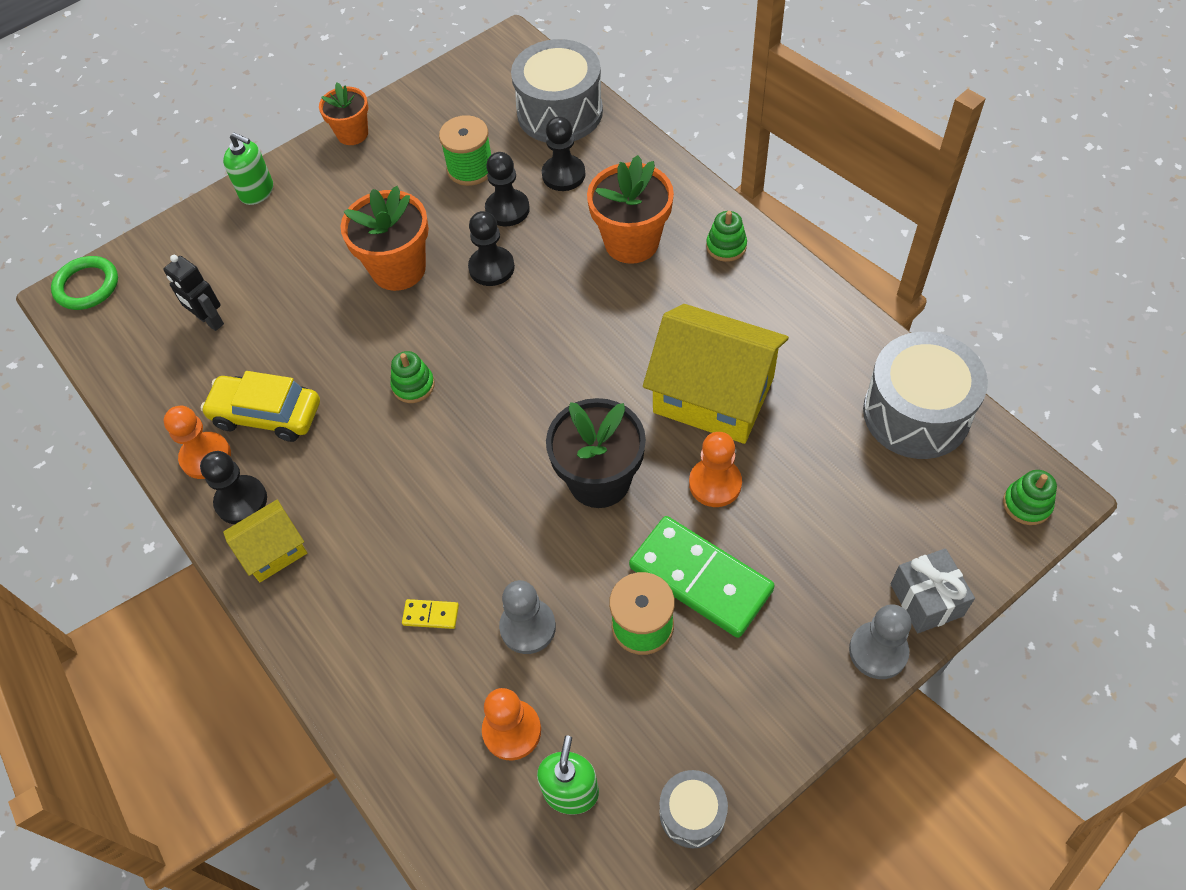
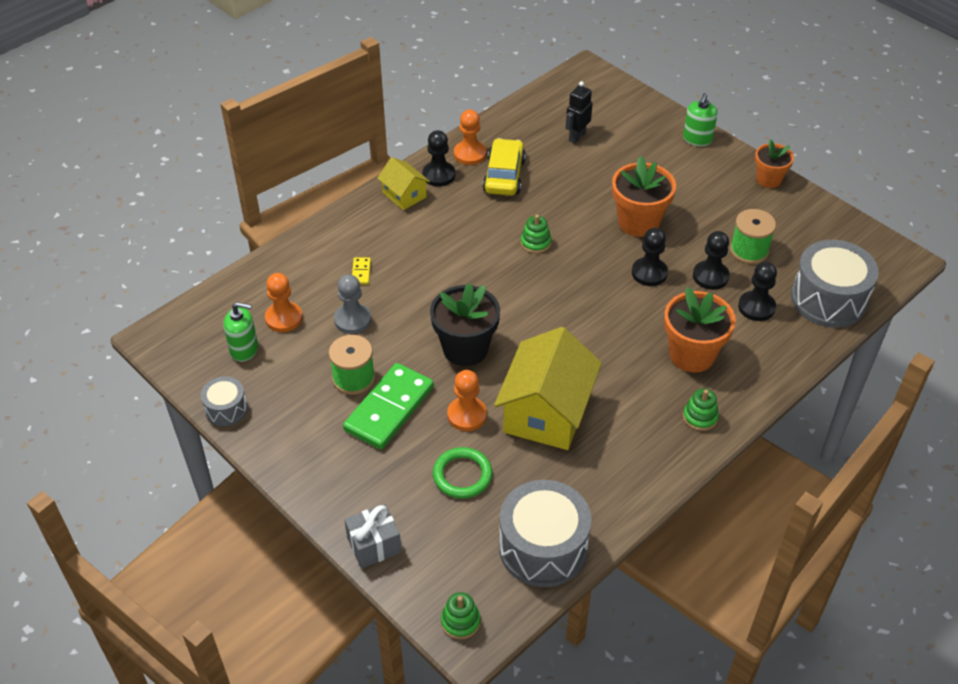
camera: 80 degrees right, 10 degrees down
green ring [51,256,118,310] -> green ring moved to [433,447,492,499]
grey pawn [849,604,911,679] -> none

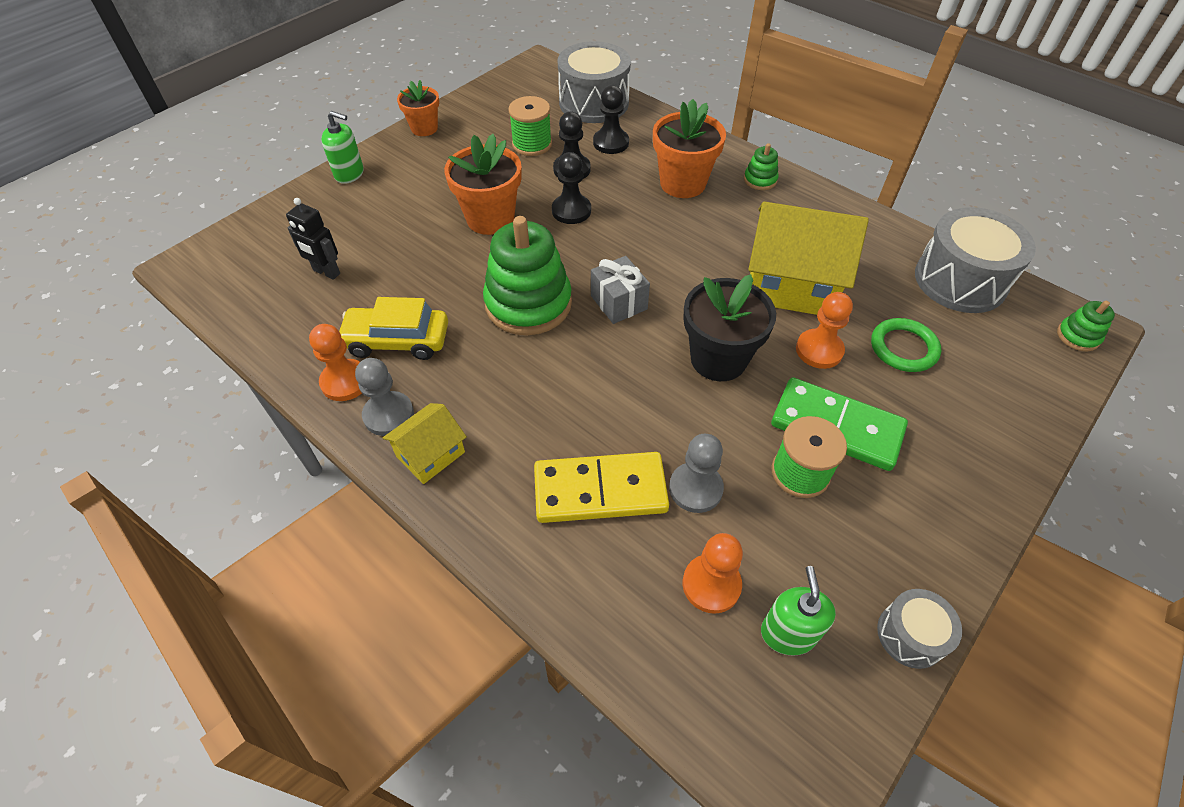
camera: 95 degrees left, 5 degrees up
grey gift [344,504,402,568] -> grey gift moved to [591,256,650,324]
yellow domino [352,258,371,285] -> yellow domino [534,452,669,523], size x2.48
black pawn [422,130,455,187] -> grey pawn [355,358,414,436]
green stacking toy [521,215,551,254] -> green stacking toy [483,216,572,335], size x2.24

